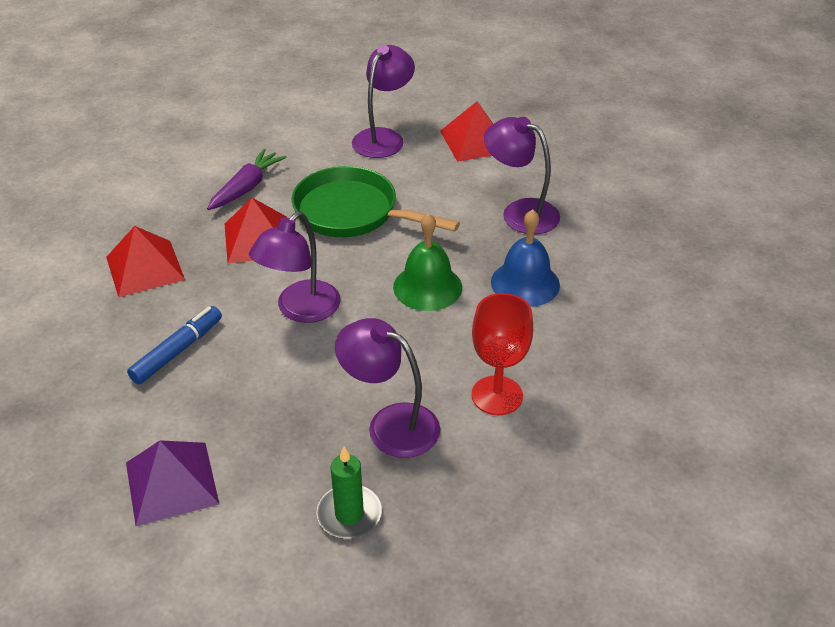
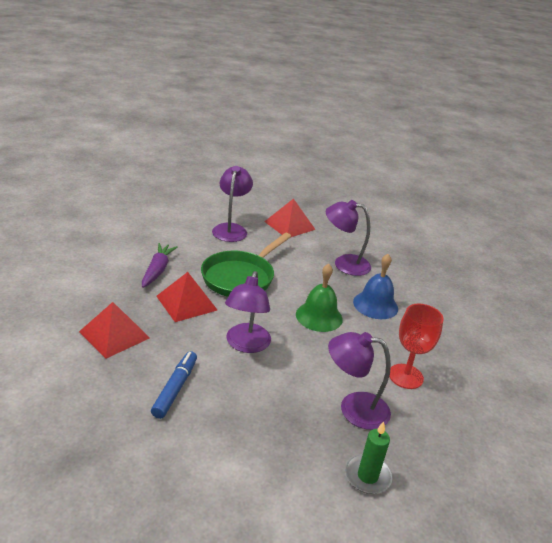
camera: 25 degrees left, 10 degrees down
purple pyramid [126,440,219,526] -> none
green pan [291,166,460,237] -> green pan turned 60 degrees counterclockwise [201,233,291,297]

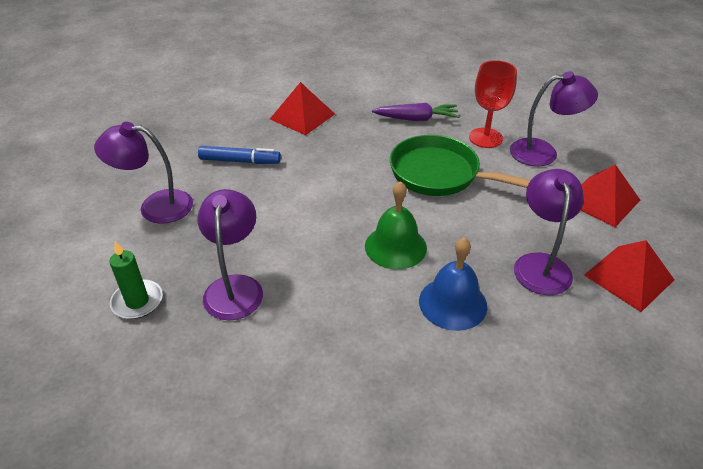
camera: 85 degrees right, 10 degrees up
red pyramid [156,272,217,322] -> red pyramid moved to [584,240,674,312]
purple lamp [225,271,271,353] -> purple lamp moved to [94,122,193,224]
red goblet [389,304,443,389] -> red goblet moved to [469,60,517,148]

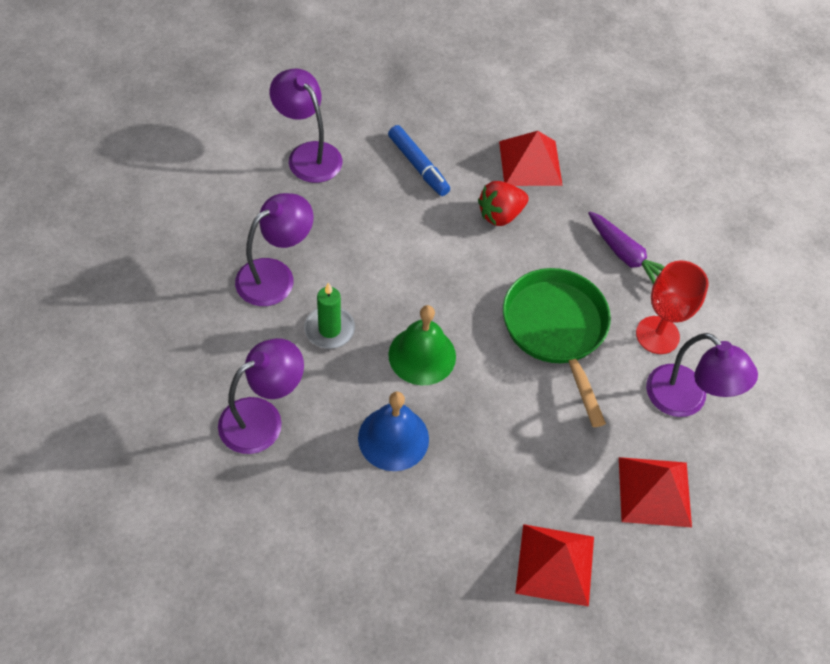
camera: 45 degrees right, 15 degrees up
green candle [109,241,163,319] -> green candle moved to [304,283,355,349]
purple lamp [514,169,584,295] -> purple lamp moved to [218,338,304,454]
none -> red strawberry [478,181,529,226]

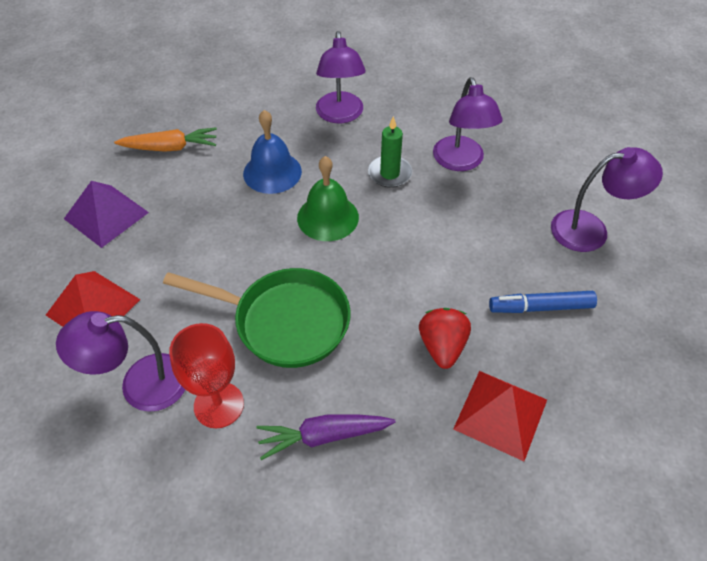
camera: 125 degrees right, 5 degrees down
red pyramid [515,524,594,607] -> purple pyramid [64,181,149,248]
none -> orange carrot [114,127,217,152]

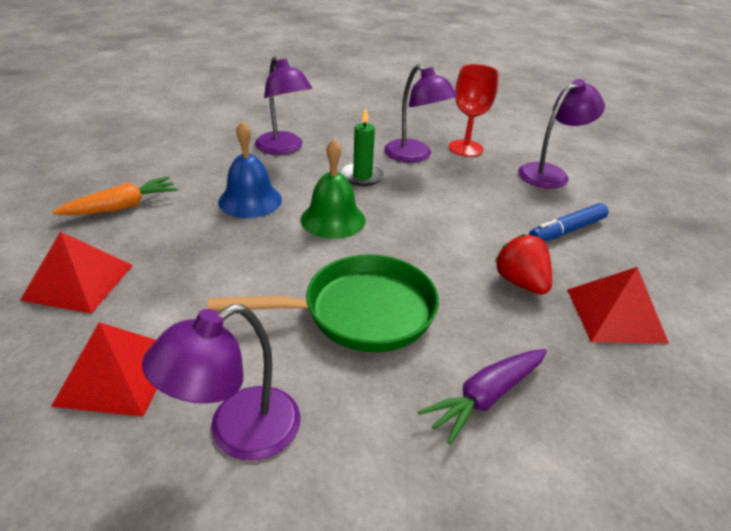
camera: 30 degrees left, 15 degrees down
purple pyramid [64,181,149,248] -> red pyramid [20,232,133,314]
red goblet [169,323,244,428] -> red goblet moved to [449,64,499,157]

